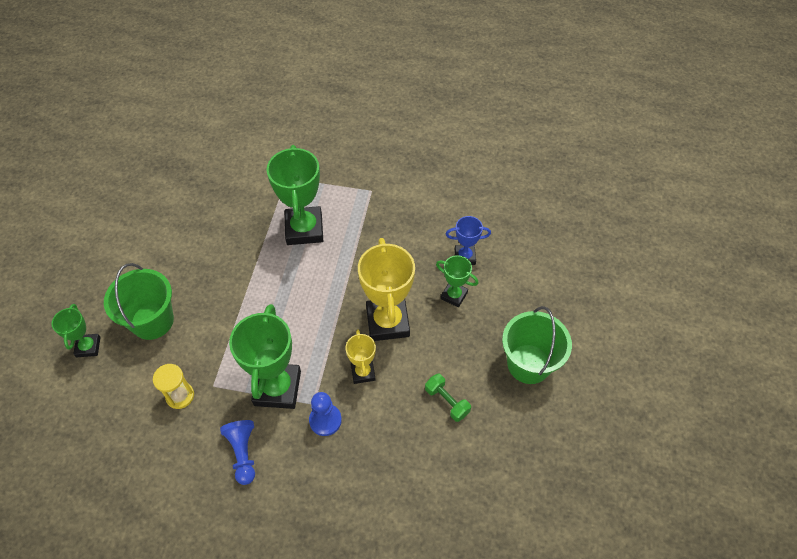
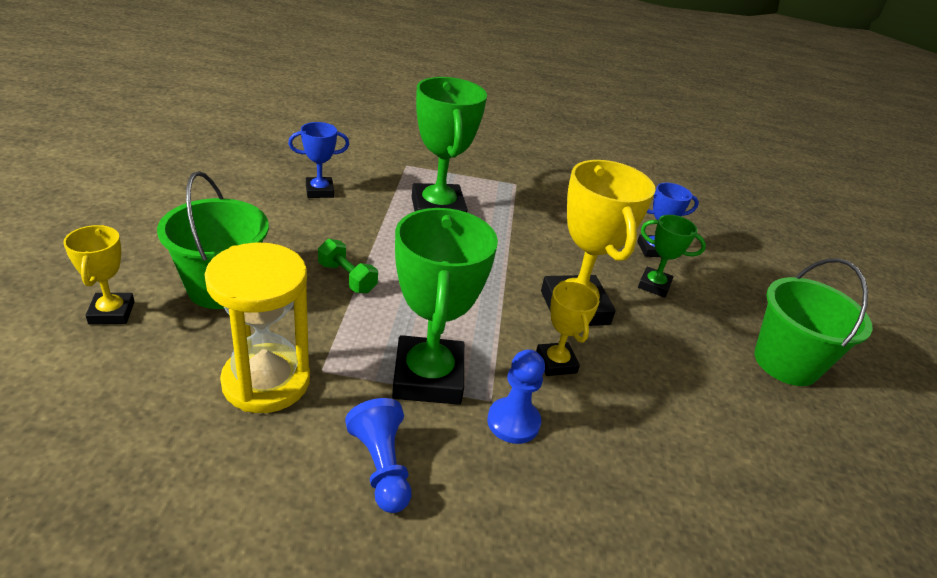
camera: 10 degrees left, 20 degrees down
green trophy [51,304,101,357] -> yellow trophy [63,225,135,324]
yellow hourglass [153,364,194,409] -> yellow hourglass [205,242,310,413], size x1.80
green dumbbell [425,373,471,422] -> green dumbbell moved to [318,239,378,294]
none -> blue trophy [288,122,349,198]

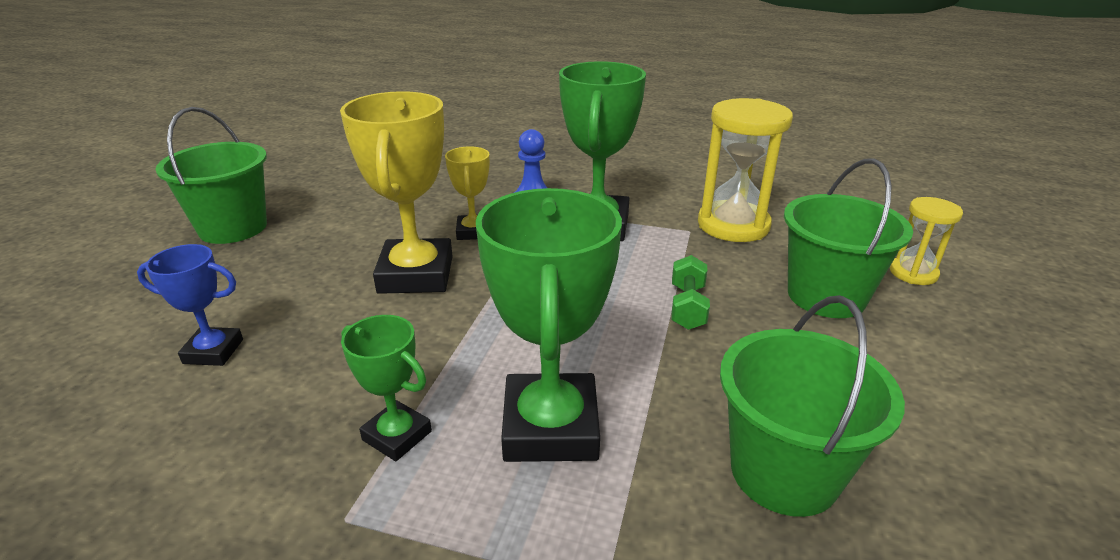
camera: 165 degrees left, 5 degrees down
yellow trophy [63,225,135,324] -> yellow hourglass [890,197,963,285]
blue trophy [288,122,349,198] -> green bucket [720,295,905,517]
green dumbbell [318,239,378,294] -> green dumbbell turned 45 degrees clockwise [671,255,710,330]
blue pawn [345,398,412,513] -> none
green trophy [638,215,706,298] -> green trophy moved to [341,315,432,461]

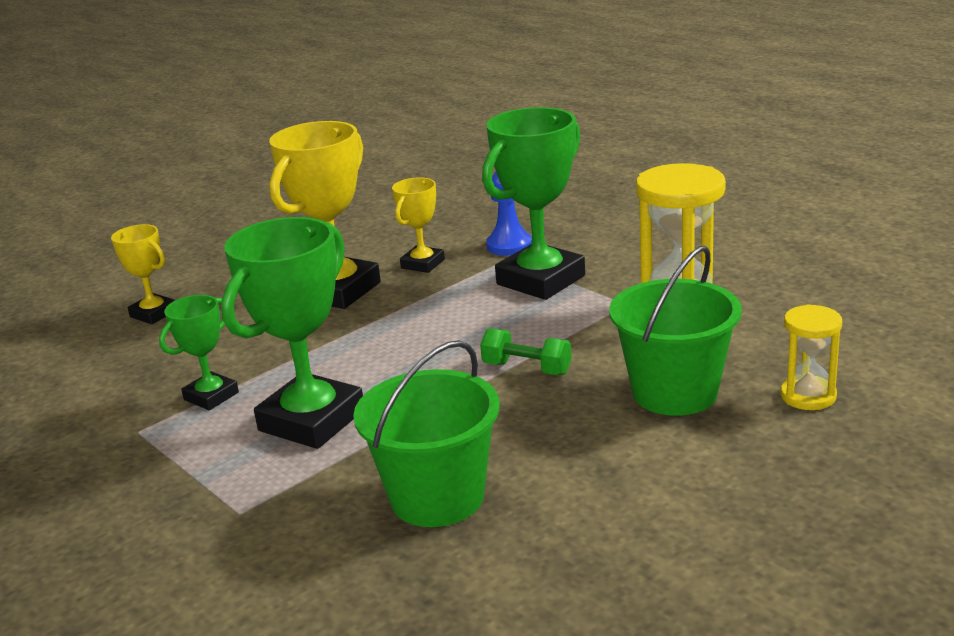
camera: 35 degrees right, 5 degrees down
blue trophy [137,244,243,366] -> yellow trophy [111,224,175,324]
green bucket [155,107,267,244] -> none
green trophy [341,315,432,461] -> green trophy turned 60 degrees clockwise [159,295,239,410]
green dumbbell [671,255,710,330] -> green dumbbell turned 75 degrees clockwise [480,328,572,375]

